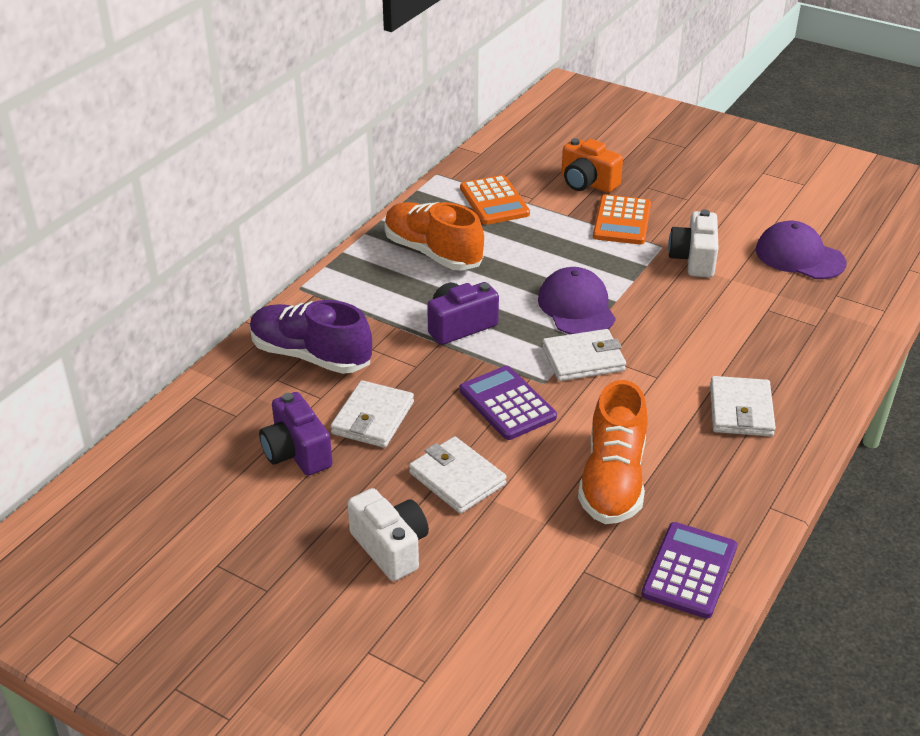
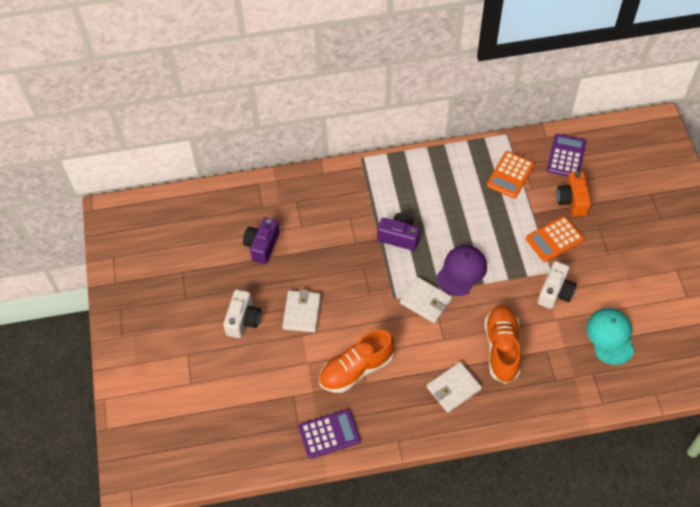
camera: 50 degrees right, 20 degrees up
purple shoe [250,300,372,374] -> none
white wallet [330,380,414,448] -> none
orange shoe [384,202,484,271] -> orange shoe moved to [485,305,521,384]
purple calculator [459,366,557,440] -> purple calculator moved to [547,134,586,177]
white camera [668,209,719,278] -> white camera turned 150 degrees clockwise [538,261,577,309]
purple cap [756,221,846,279] -> turquoise cap [586,308,634,365]

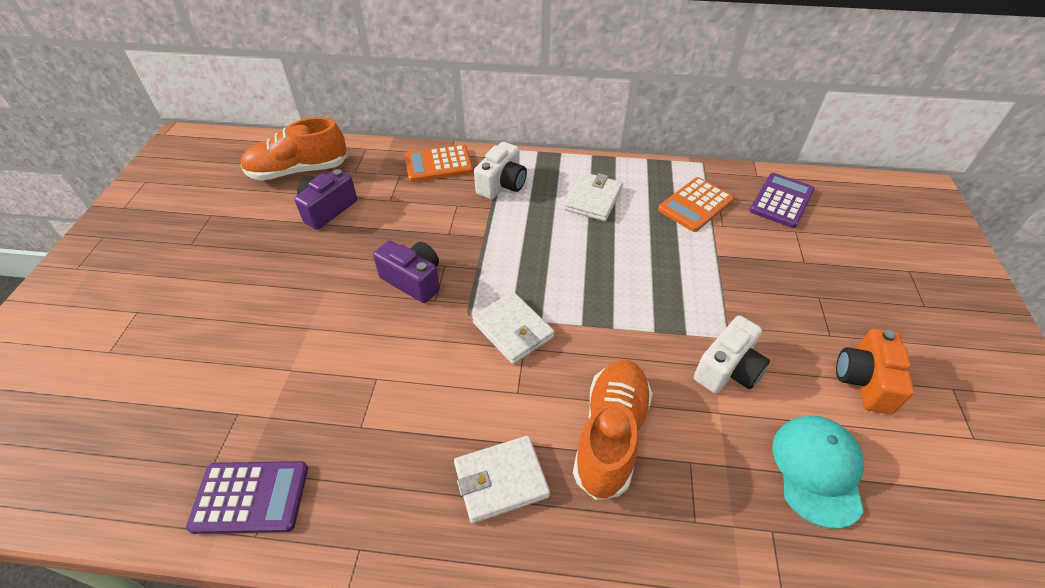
camera: 15 degrees right, 10 degrees down
white camera [223,289,261,338] -> white camera moved to [474,142,527,199]
white wallet [283,290,321,333] -> white wallet moved to [564,172,623,221]
orange shoe [319,330,394,393] -> orange shoe moved to [240,117,348,180]
purple camera [377,213,420,251] -> purple camera moved to [373,240,440,303]
purple cap [437,245,487,296] -> none
orange calculator [526,216,584,262] -> orange calculator moved to [405,144,473,182]
orange camera [557,171,591,217] -> orange camera moved to [836,329,914,414]

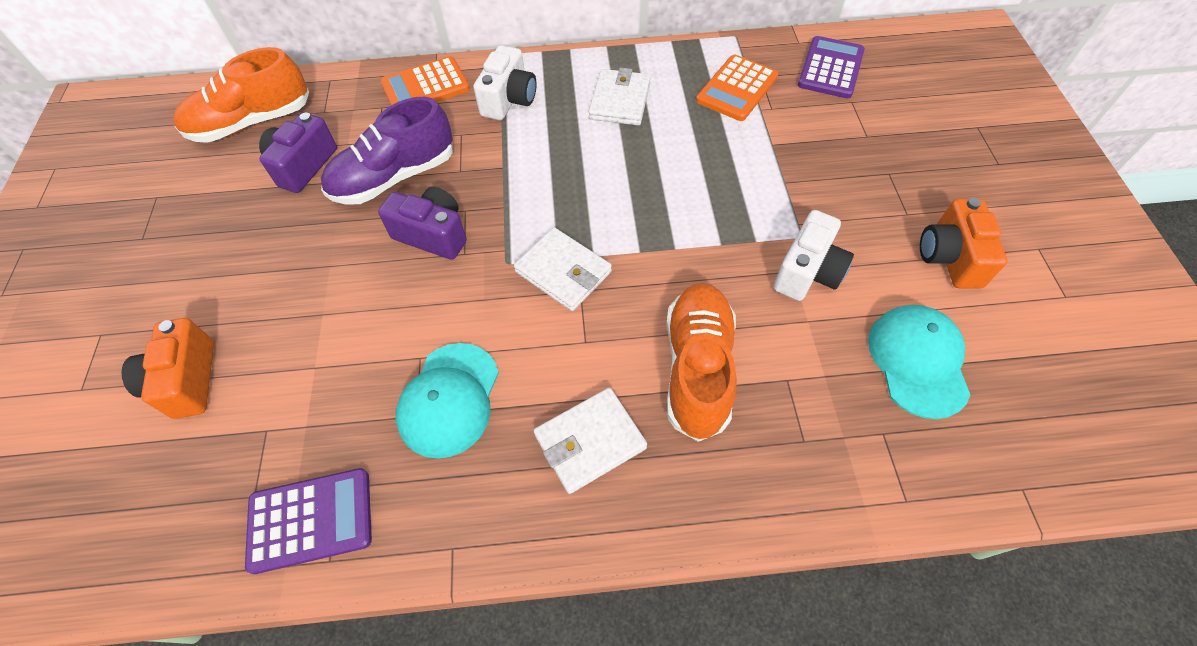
camera: 10 degrees left, 10 degrees up
none -> orange camera [122,318,214,419]
none -> purple shoe [321,97,453,205]
none -> turquoise cap [396,343,499,459]

